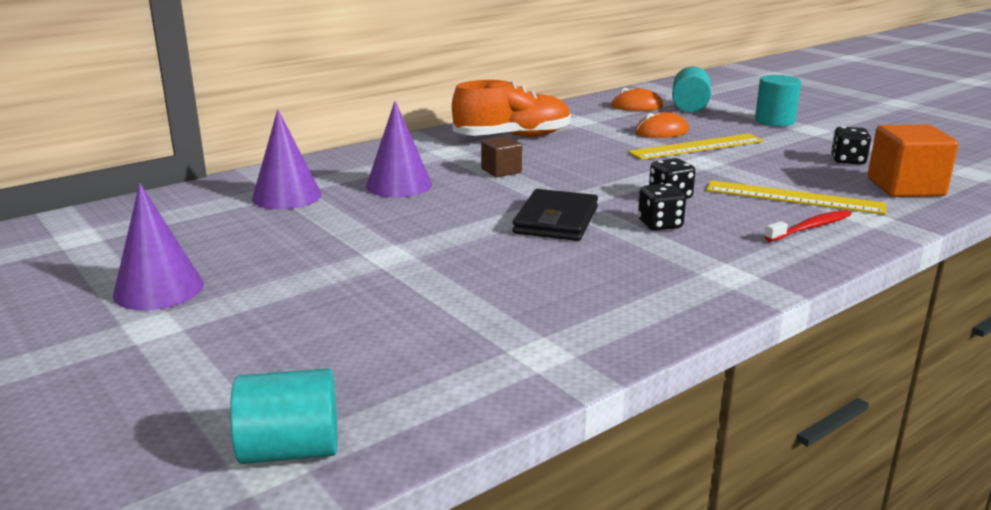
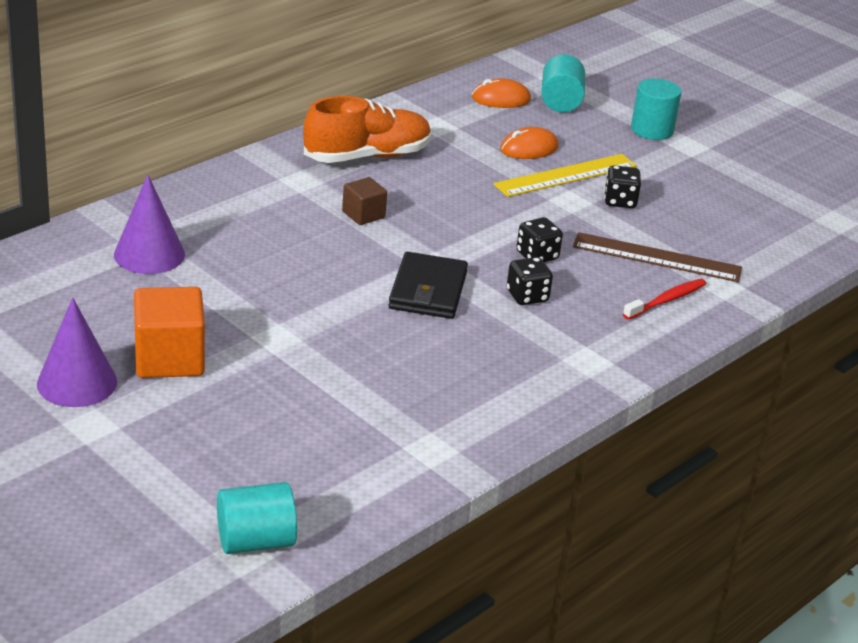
camera: 10 degrees left, 10 degrees up
purple cone [366,101,432,197] -> none
yellow ruler [706,180,886,215] -> brown ruler [573,232,742,282]
black dice [831,126,871,165] -> black dice moved to [604,165,641,208]
orange cube [868,125,959,197] -> orange cube moved to [134,287,205,378]

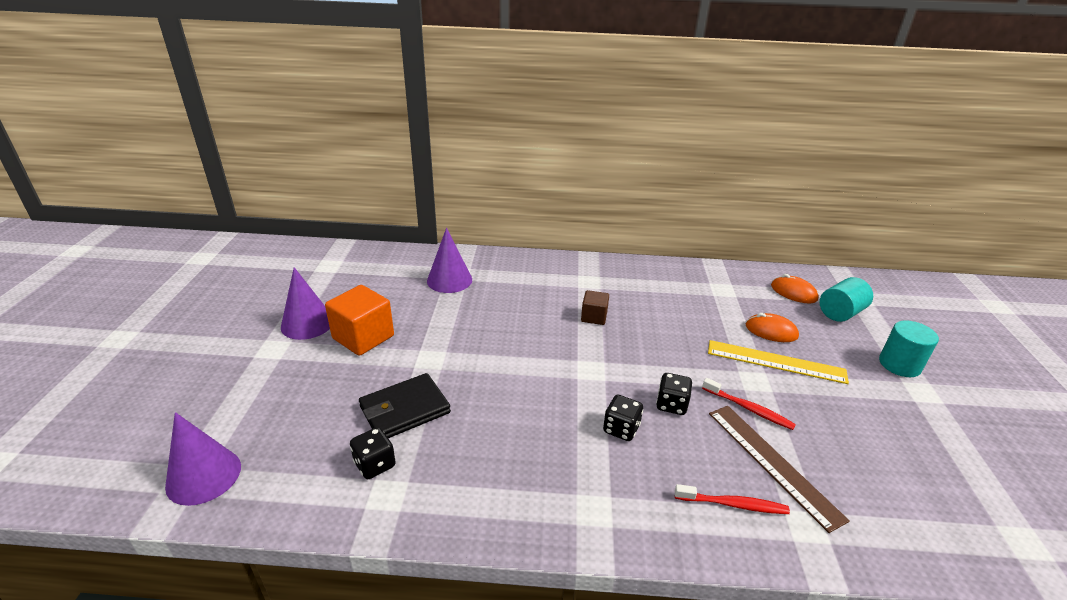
camera: 50 degrees right, 0 degrees up
turquoise cylinder [217,482,297,554] -> purple cone [165,412,241,506]
orange shoe [303,96,431,163] -> none
black wallet [388,252,468,319] -> black wallet moved to [359,373,451,438]
black dice [604,165,641,208] -> black dice moved to [350,427,396,479]
none -> red toothbrush [702,378,796,430]

